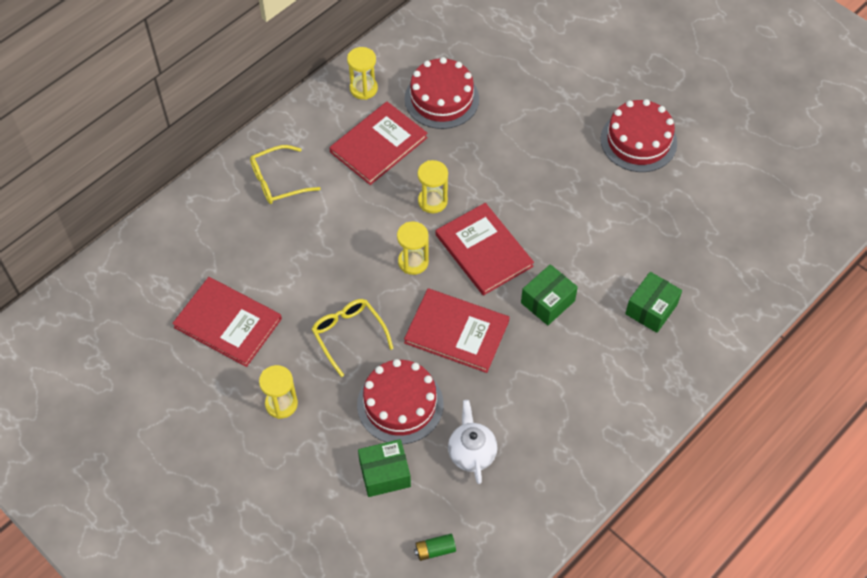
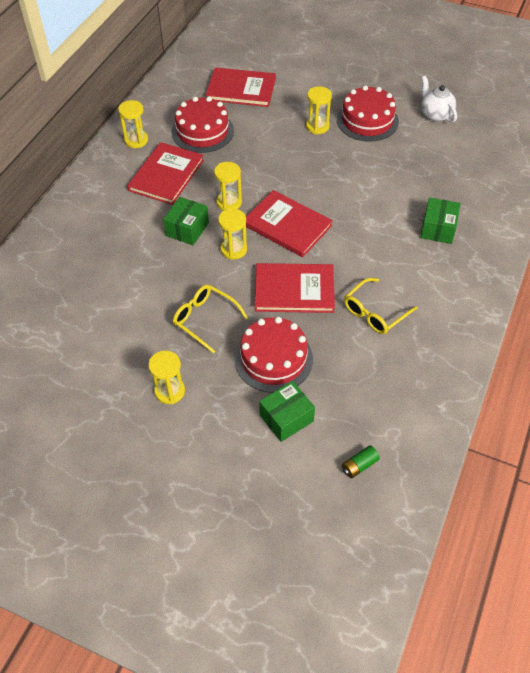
camera: 20 degrees left, 5 degrees down
red book [172,277,282,367] -> red book moved to [206,67,276,107]
yellow glasses [250,145,321,204] -> yellow glasses moved to [344,278,418,334]
white teapot [448,400,497,484] -> white teapot moved to [421,76,457,123]
green box [521,264,578,325] -> green box moved to [163,197,209,245]
none -> yellow hourglass [306,87,332,134]

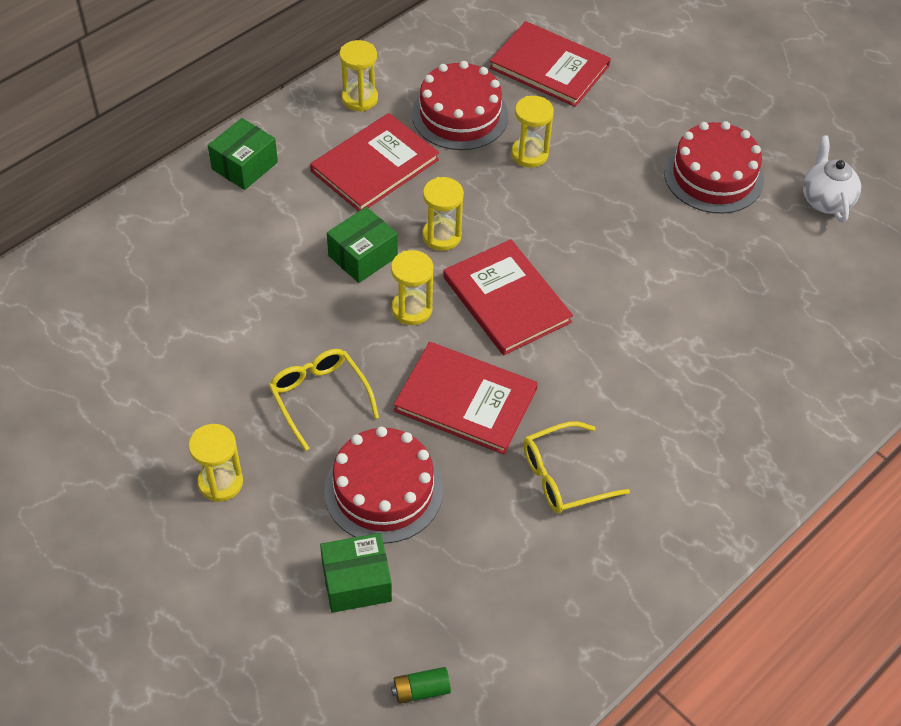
camera: 20 degrees right, 0 degrees up
yellow hourglass [306,87,332,134] -> yellow hourglass moved to [511,96,554,168]
green box [420,197,461,244] -> green box moved to [208,118,278,190]

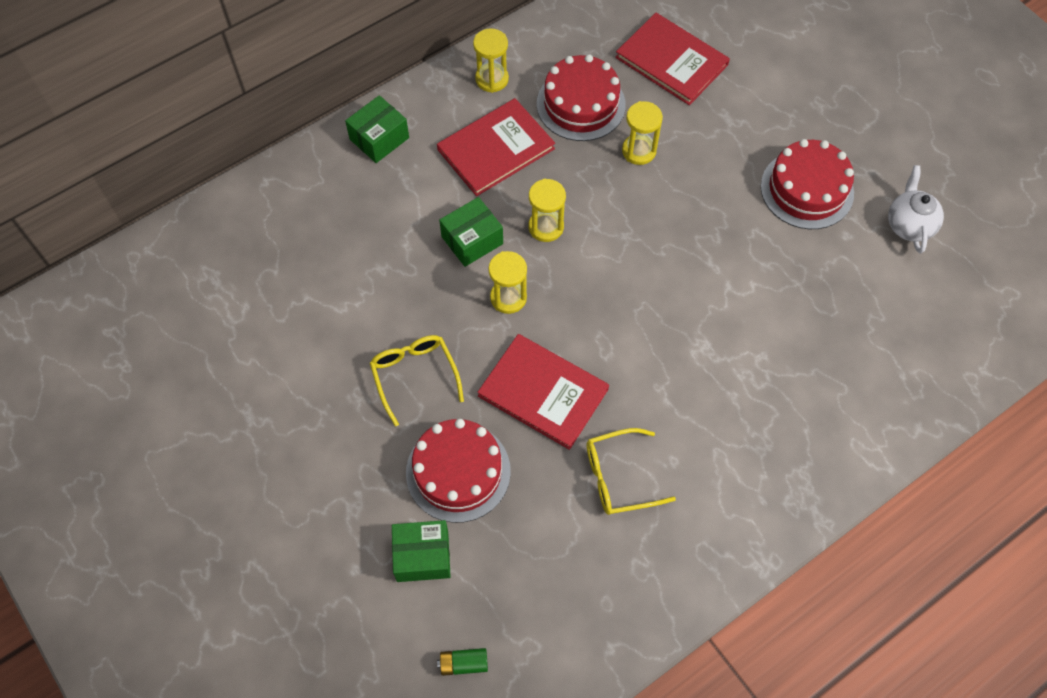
camera: 10 degrees right, 10 degrees up
yellow hourglass [189,424,243,502] -> none
red book [443,239,573,355] -> none

